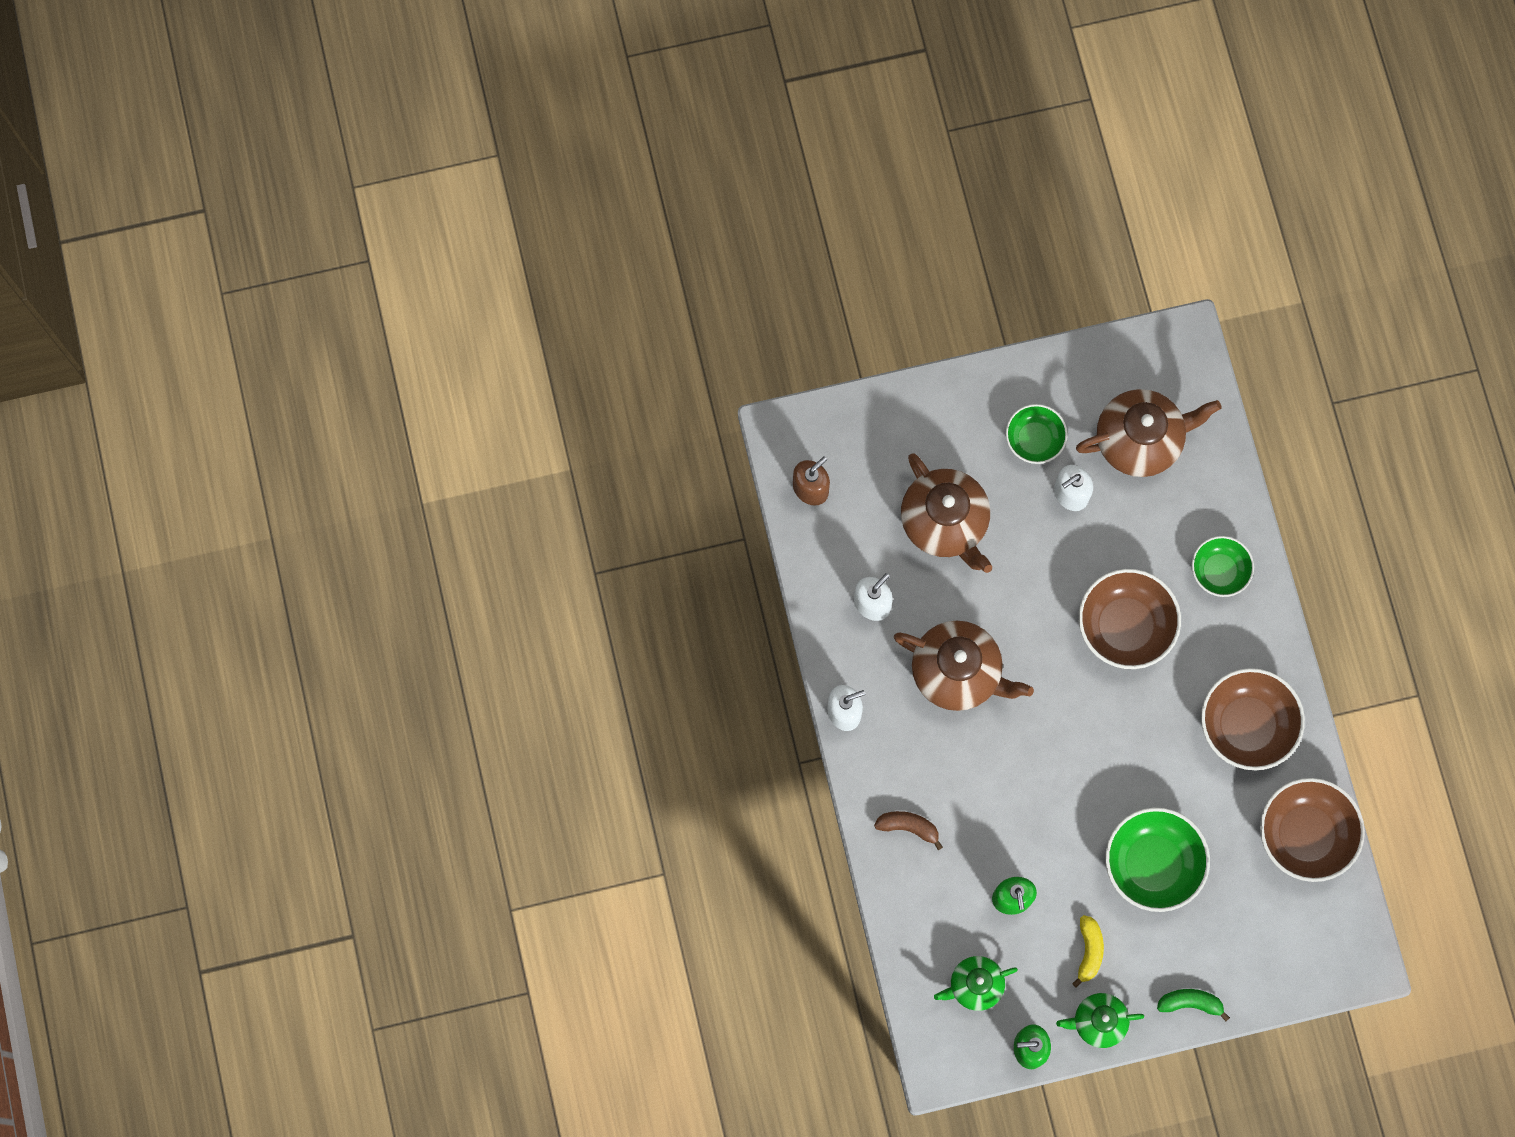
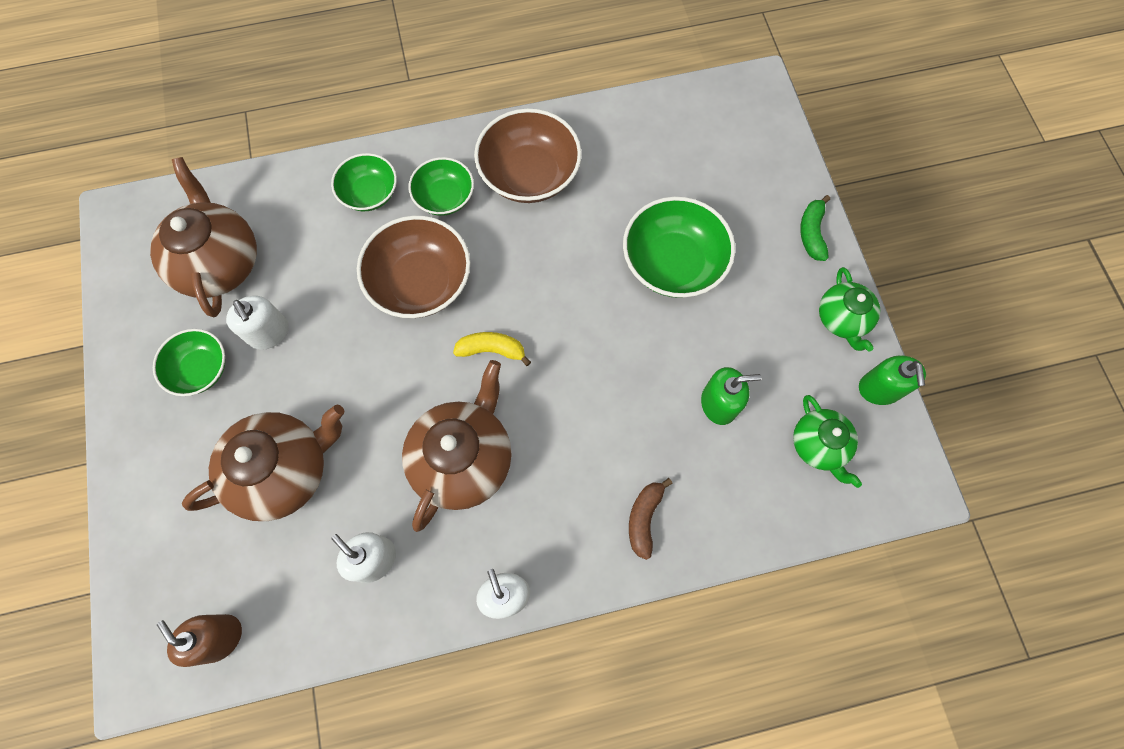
camera: 90 degrees left, 5 degrees down
yellow banana [1072,915,1104,988] -> yellow banana moved to [453,332,531,366]
brown bowl [1260,778,1365,882] -> none
none -> green bowl [408,157,474,216]

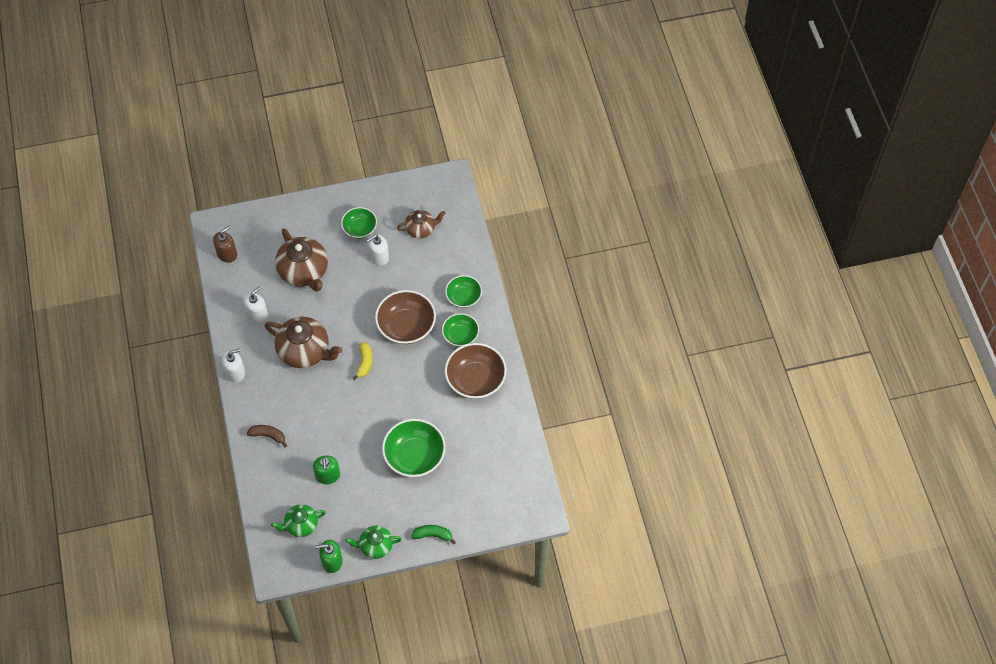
camera: 90 degrees right, 10 degrees down
brown teapot [150,157,257,317] -> brown teapot [397,210,445,238], size x0.59

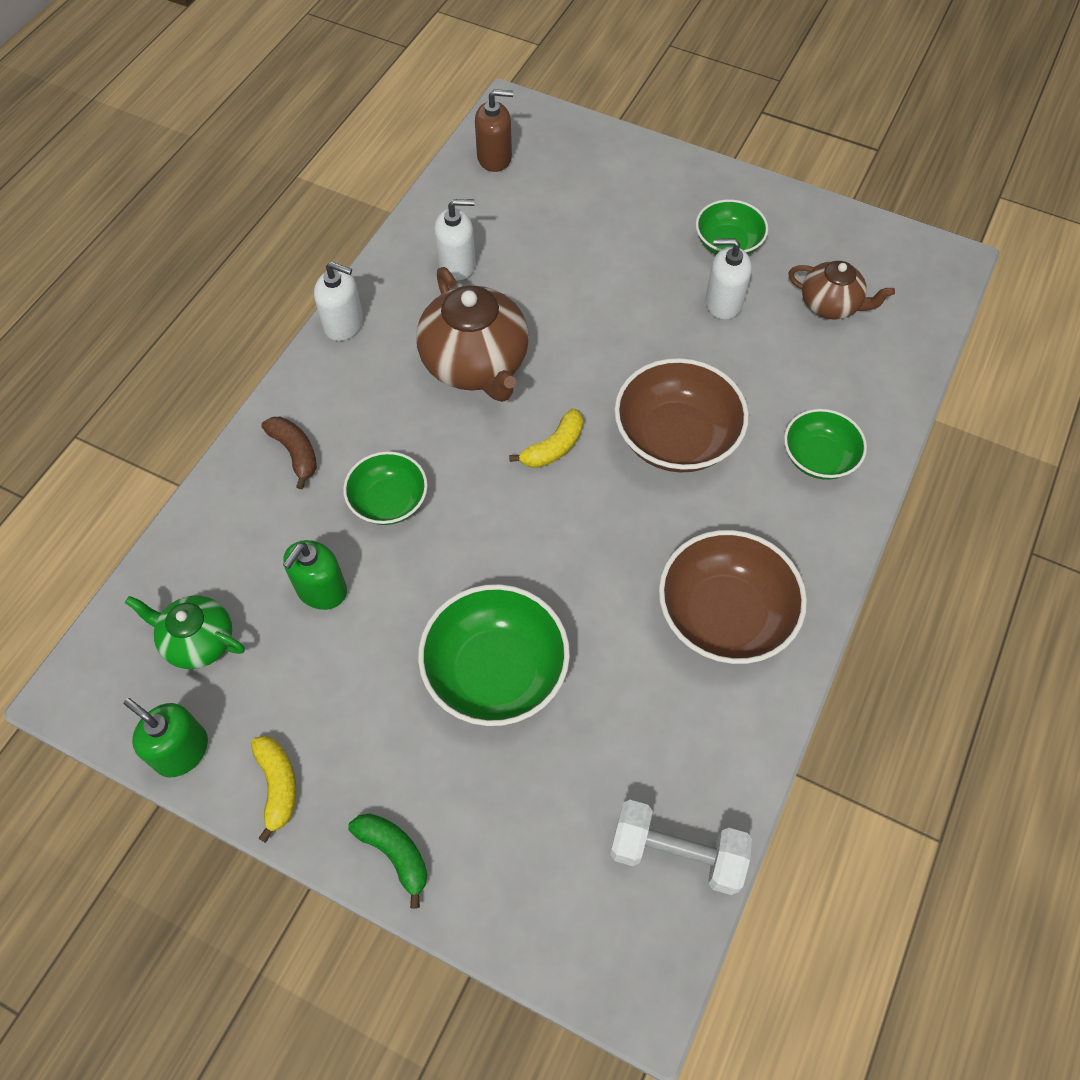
camera: 40 degrees right, 0 degrees up
brown teapot [275,228,328,292] -> none
green teapot [345,526,402,559] -> yellow banana [251,736,296,843]
green bowl [442,313,479,347] -> green bowl moved to [343,451,428,525]
none -> white dumbbell [610,800,752,895]

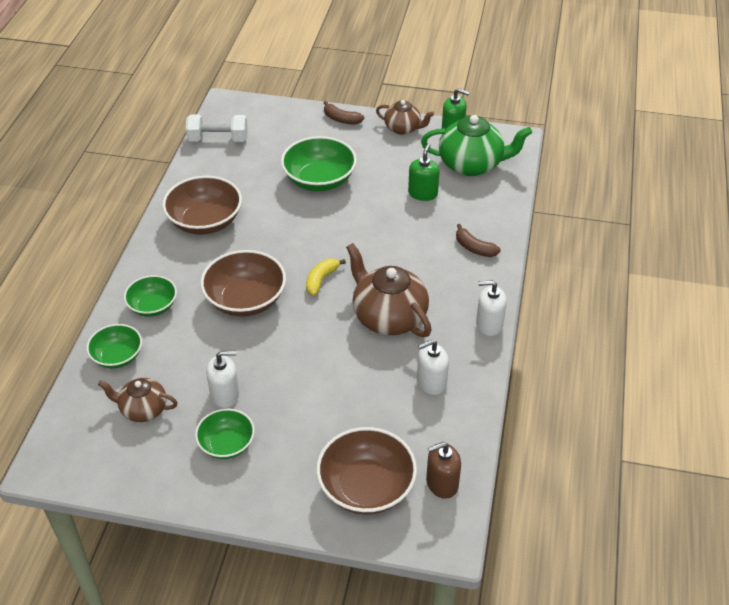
camera: 165 degrees right, 15 degrees down
green teapot [125,595,245,669] -> green teapot [421,115,532,176], size x1.70
yellow banana [251,736,296,843] -> brown teapot [376,100,434,135]
green bowl [343,451,428,525] -> green bowl moved to [87,324,142,368]
green banana [348,813,427,909] -> brown banana [324,101,364,124]
none -> brown bowl [316,427,417,515]

